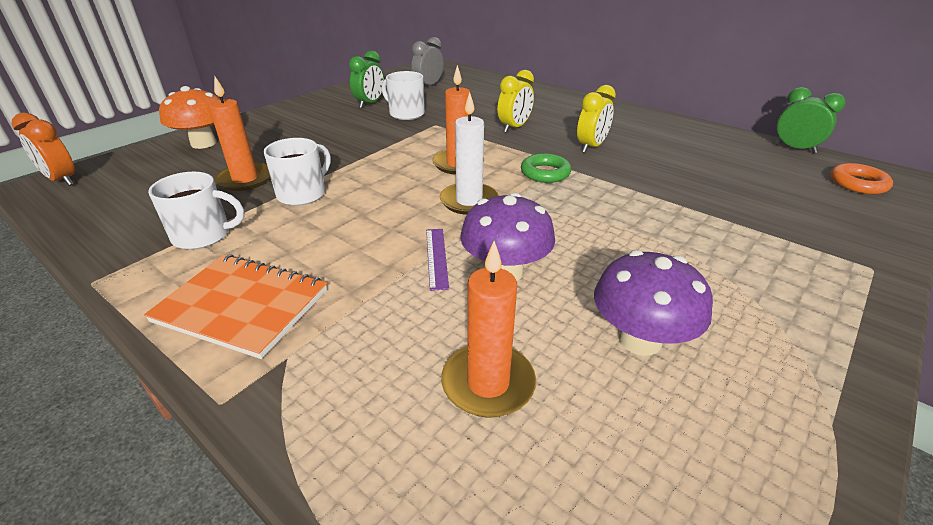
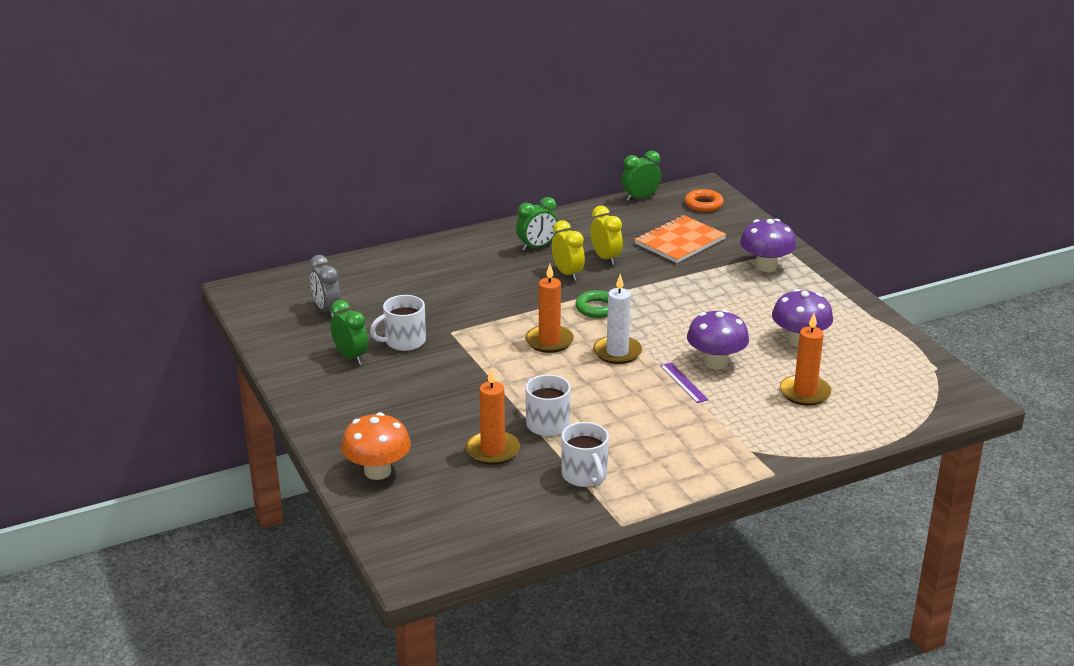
camera: 65 degrees left, 5 degrees down
orange clock [12,113,75,186] -> none
orange notebook [144,255,327,359] -> orange notebook moved to [634,215,726,263]
white mug [148,172,244,250] -> white mug turned 135 degrees clockwise [561,422,609,487]
purple ruler [426,229,449,291] -> purple ruler turned 45 degrees clockwise [660,363,709,403]
yellow clock [497,70,534,133] -> yellow clock moved to [590,206,623,265]
none -> green clock [516,197,558,251]
none -> purple mushroom [740,219,796,272]

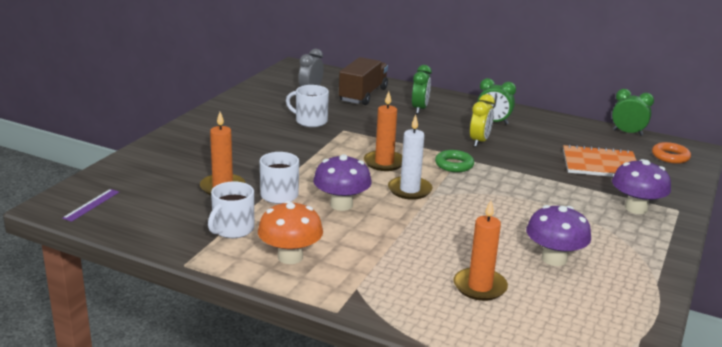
camera: 50 degrees right, 5 degrees down
green clock [330,300,369,364] -> green clock moved to [412,65,432,114]
orange mushroom [341,412,411,480] -> orange mushroom moved to [258,201,323,264]
yellow clock [590,206,623,265] -> none
purple ruler [660,363,709,403] -> purple ruler moved to [62,189,119,222]
purple mushroom [687,309,749,369] -> purple mushroom moved to [313,154,372,211]
none -> brown truck [339,57,388,105]

